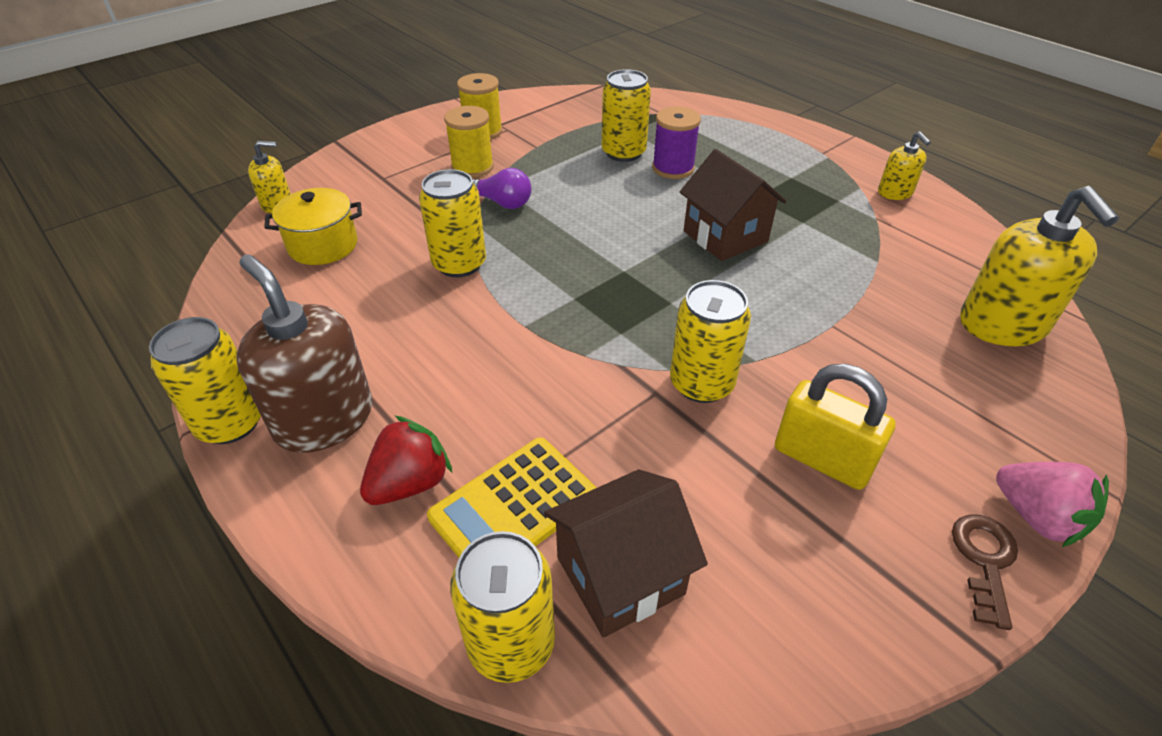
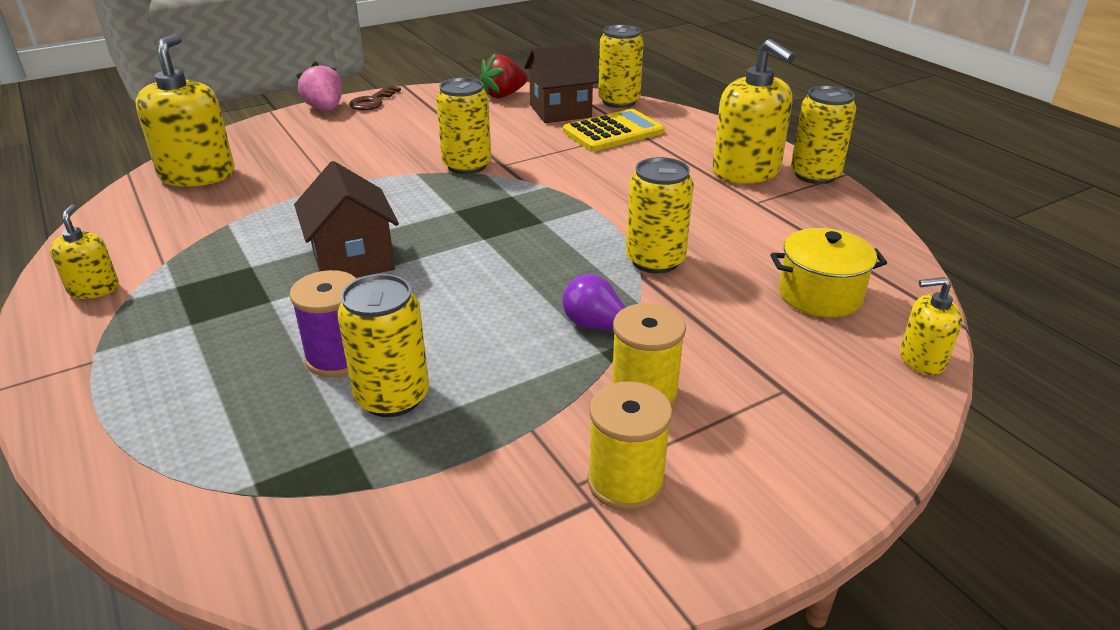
camera: 170 degrees left, 10 degrees down
brown soap dispenser [236,254,373,453] -> yellow soap dispenser [712,39,795,183]
red strawberry [360,416,452,505] -> red strawberry moved to [479,53,528,99]
yellow padlock [775,364,896,490] -> none

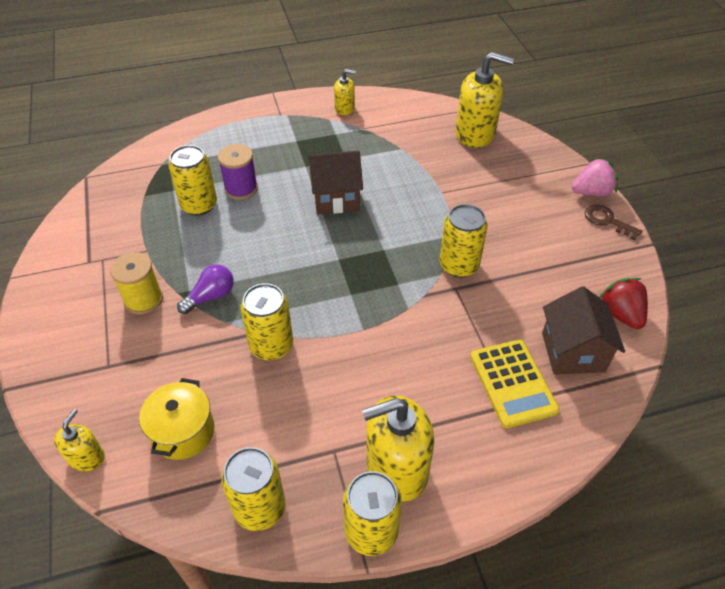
camera: 105 degrees right, 15 degrees up
yellow spool [587,381,673,511] -> none
yellow can [598,25,644,108] -> yellow can moved to [221,447,285,531]

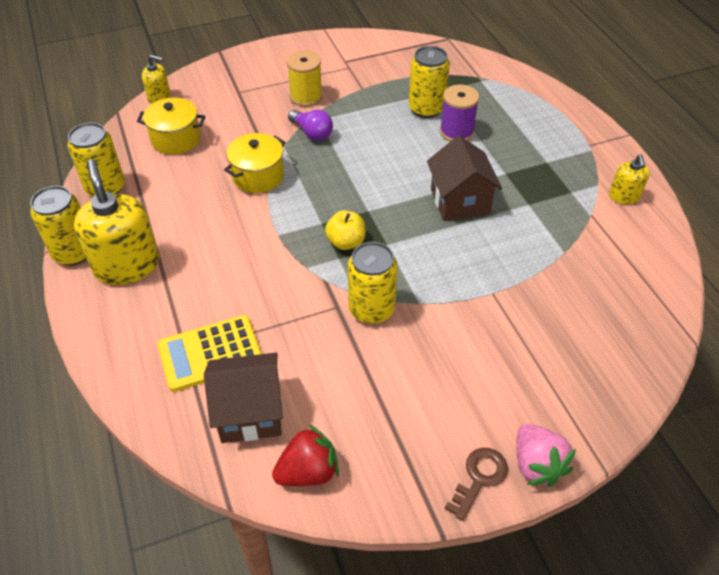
camera: 85 degrees right, 0 degrees up
yellow can [240,283,293,360] -> yellow pot [224,133,286,193]
yellow soap dispenser [455,52,514,148] -> none
none -> yellow apple [325,210,366,250]

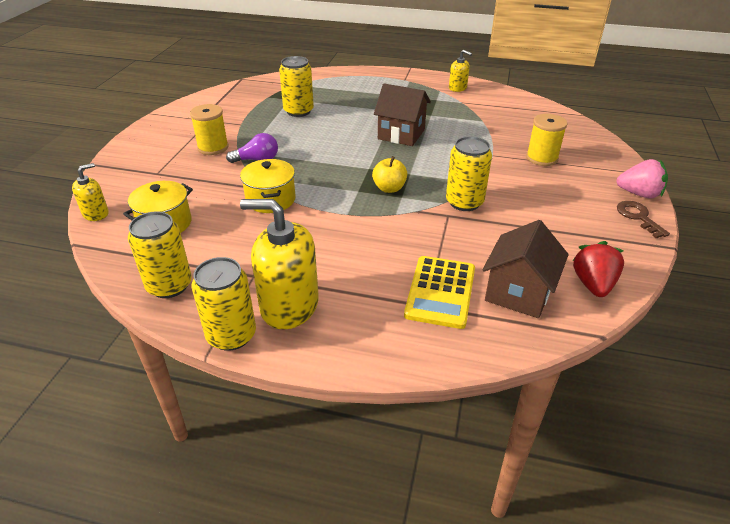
camera: 55 degrees left, 10 degrees down
purple spool [440,85,479,141] -> none
none -> yellow spool [526,114,568,166]

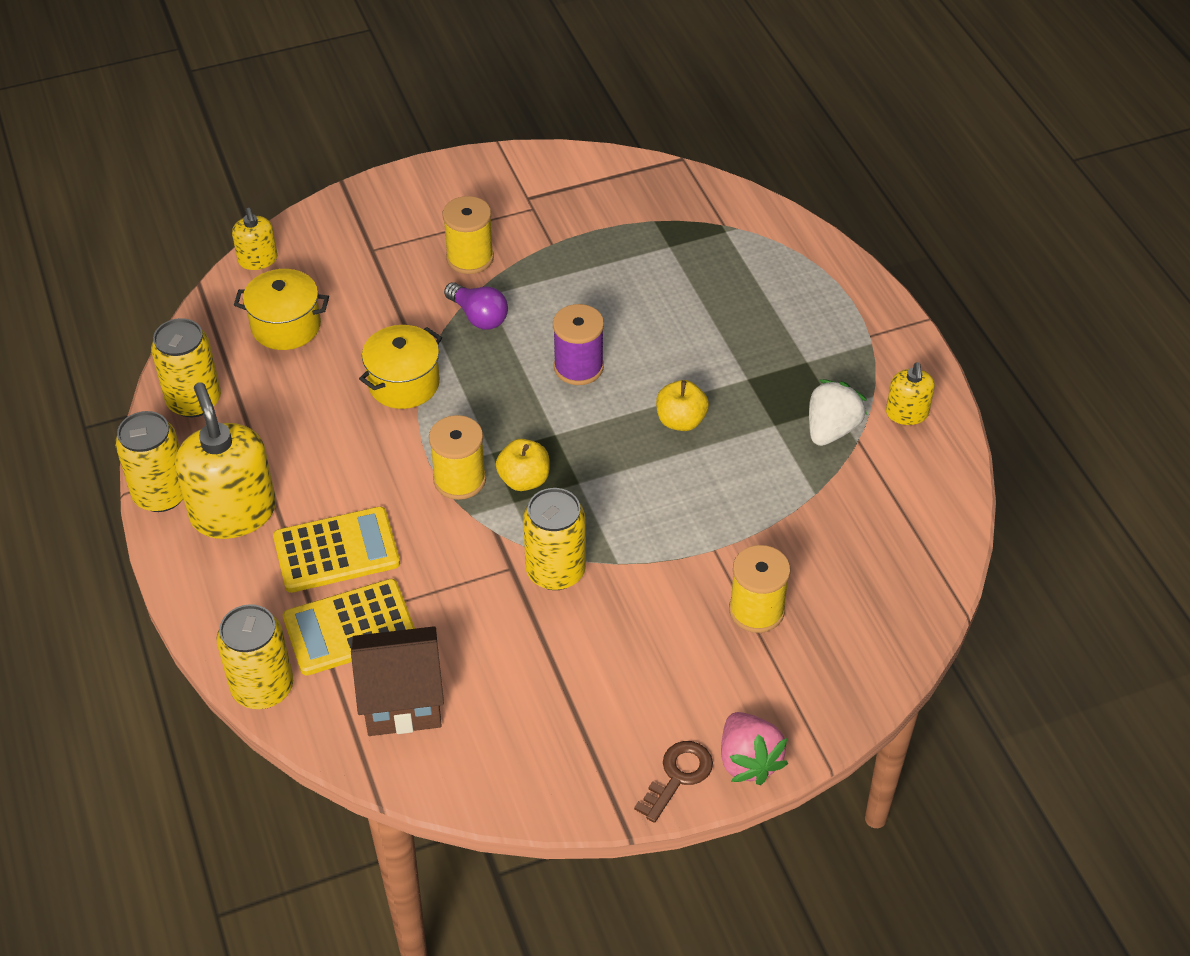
camera: 55 degrees right, 10 degrees up
yellow soap dispenser [72,163,109,221] -> yellow soap dispenser turned 60 degrees clockwise [232,208,278,270]
yellow can [279,56,314,117] -> yellow can moved to [216,604,293,709]
brown house [374,84,431,146] -> yellow apple [656,380,709,431]
red strawberry [572,241,624,297] -> none
none -> yellow calculator [273,506,400,593]
none -> yellow spool [429,415,486,500]
none -> purple spool [553,304,604,385]
none -> white strawberry [809,379,867,446]

